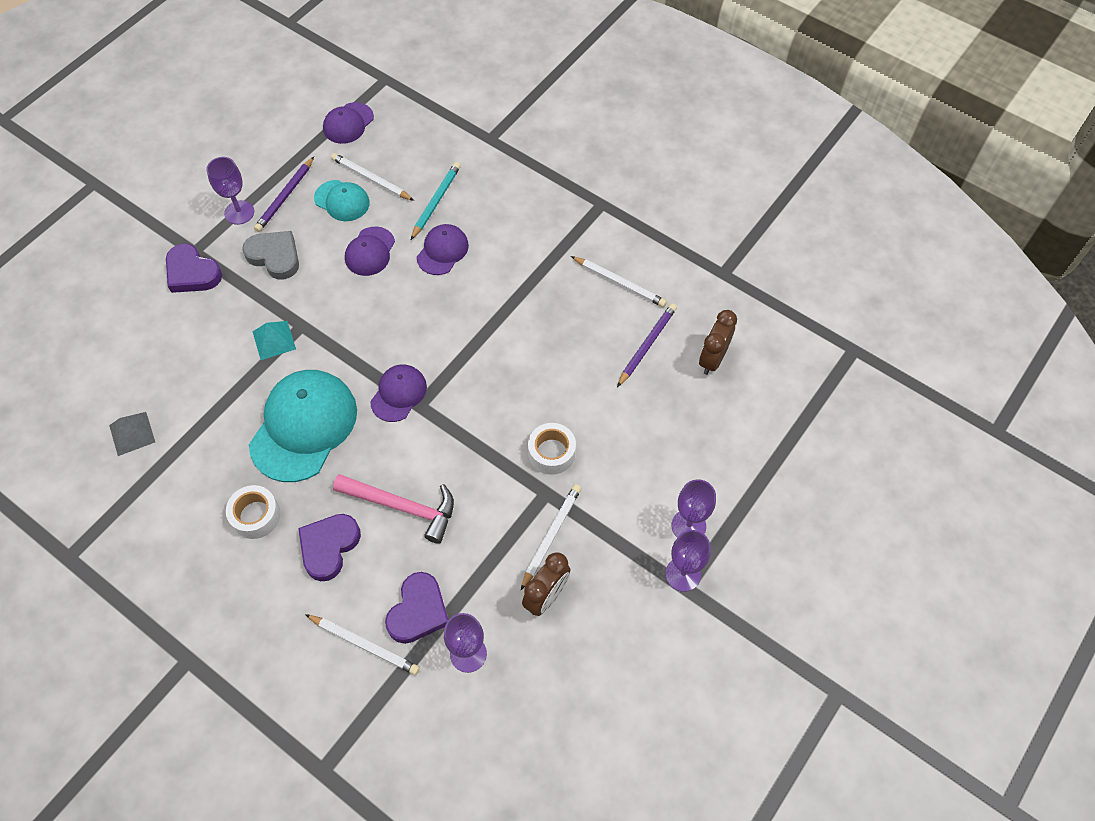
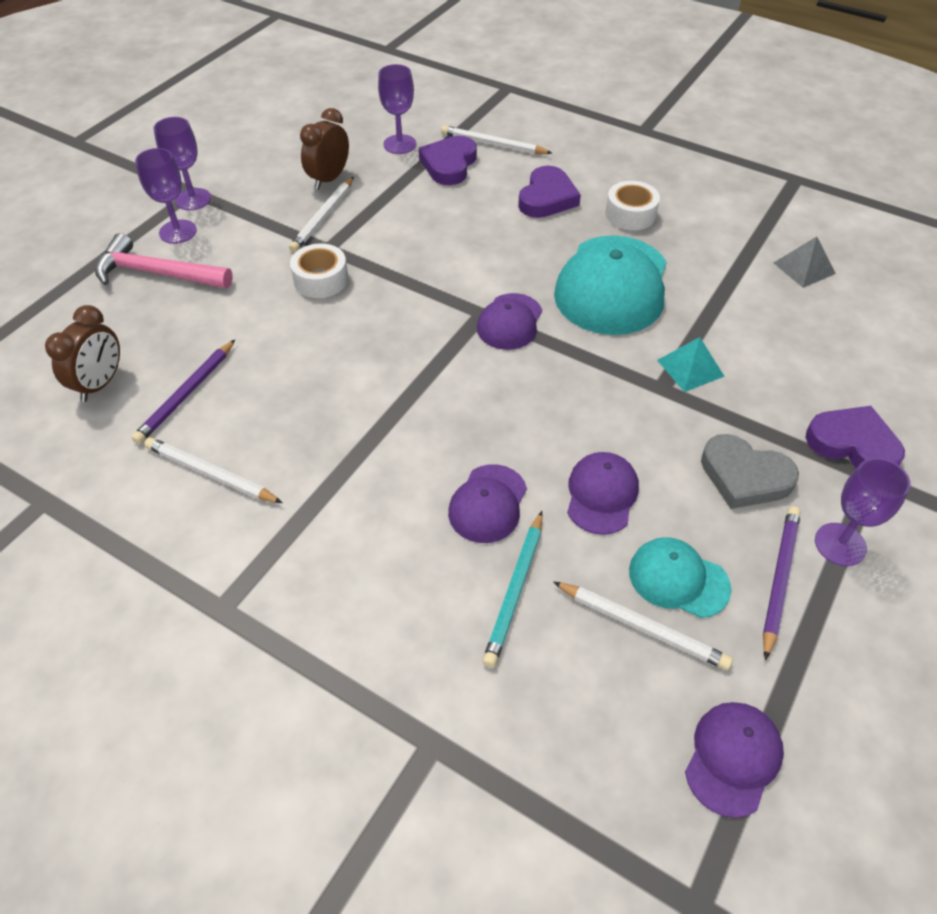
camera: 175 degrees right, 10 degrees down
pink hammer [333,474,454,544] -> pink hammer moved to [95,233,233,288]

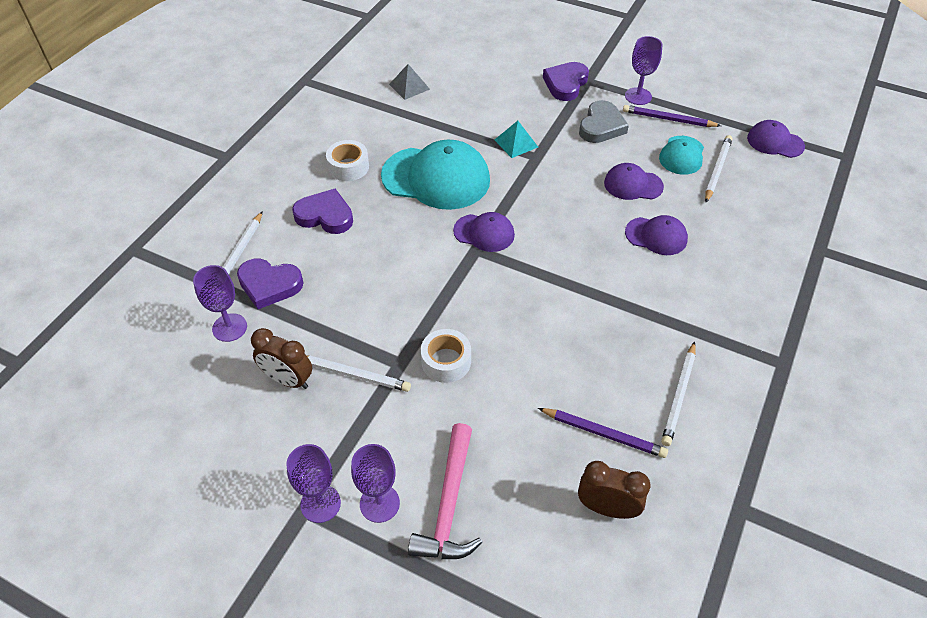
camera: 95 degrees left, 0 degrees up
turquoise pencil [482,511,543,668] -> none

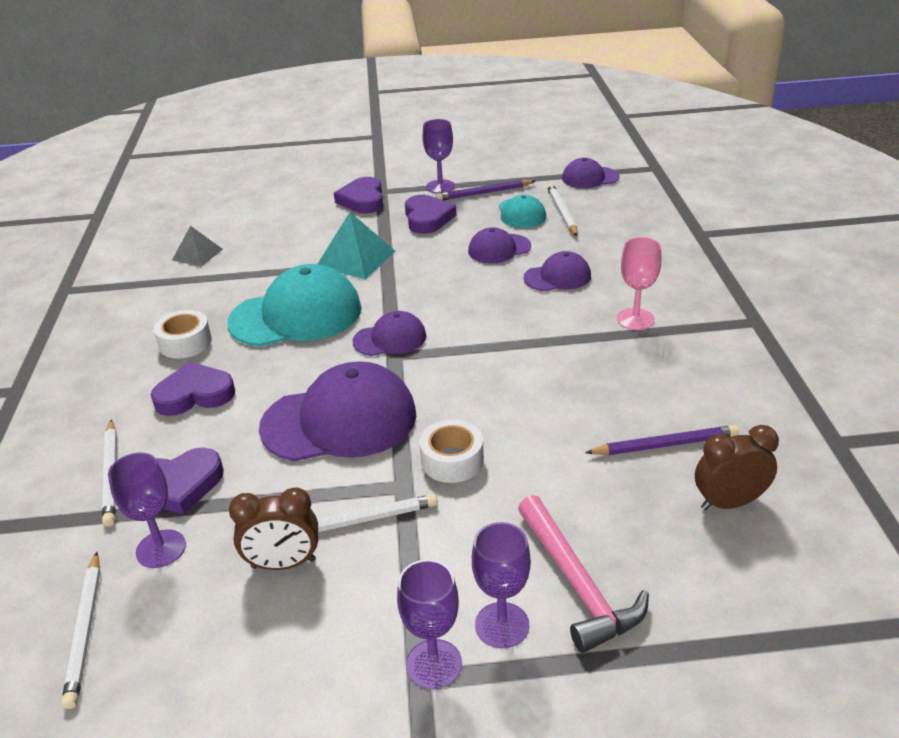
camera: 30 degrees left, 15 degrees down
turquoise pyramid [495,121,538,158] -> turquoise pyramid [318,212,395,279], size x1.57
grey heart [579,100,629,143] -> purple heart [405,195,456,234]
white pencil [661,341,695,446] -> white pencil moved to [61,552,100,709]
none -> purple cap [259,361,416,462]
none -> pink goblet [617,237,661,330]

